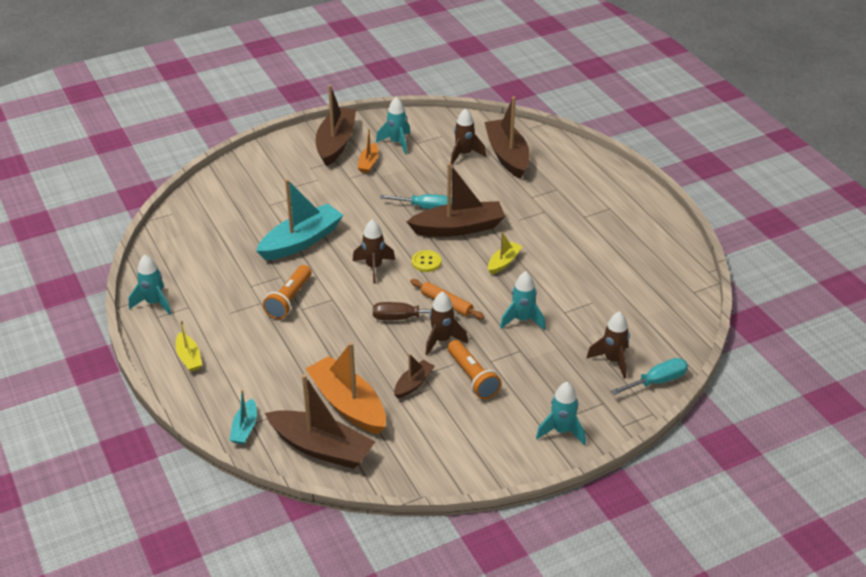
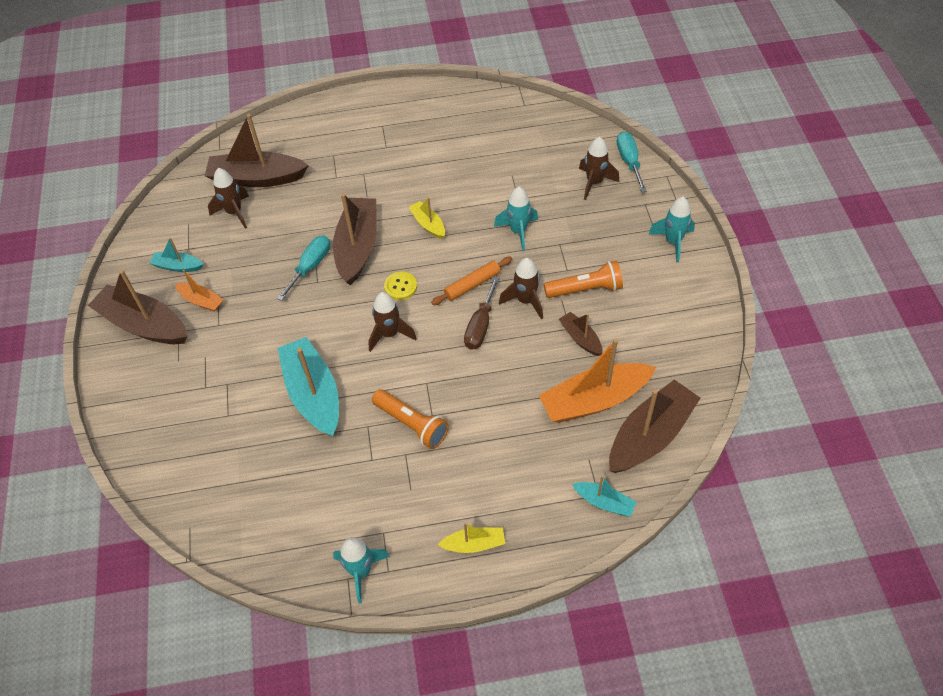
camera: 70 degrees left, 15 degrees up
turquoise rocket [376,97,410,154] -> turquoise boat [150,237,204,272]

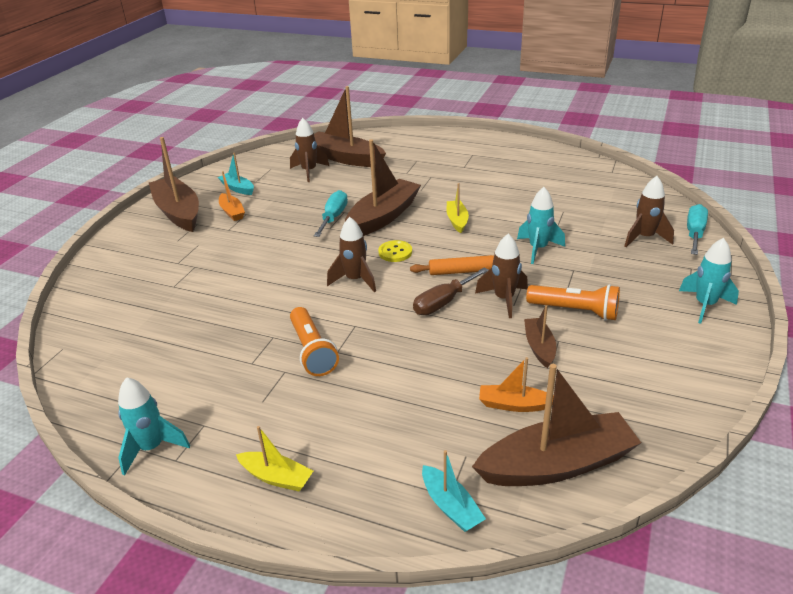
camera: 30 degrees right, 20 degrees down
turquoise screwdriver [277,236,330,301] -> turquoise screwdriver turned 45 degrees counterclockwise [314,190,348,237]
turquoise boat [278,337,339,436] -> none
orange boat [538,339,656,423] -> orange boat [479,357,554,412], size x0.50

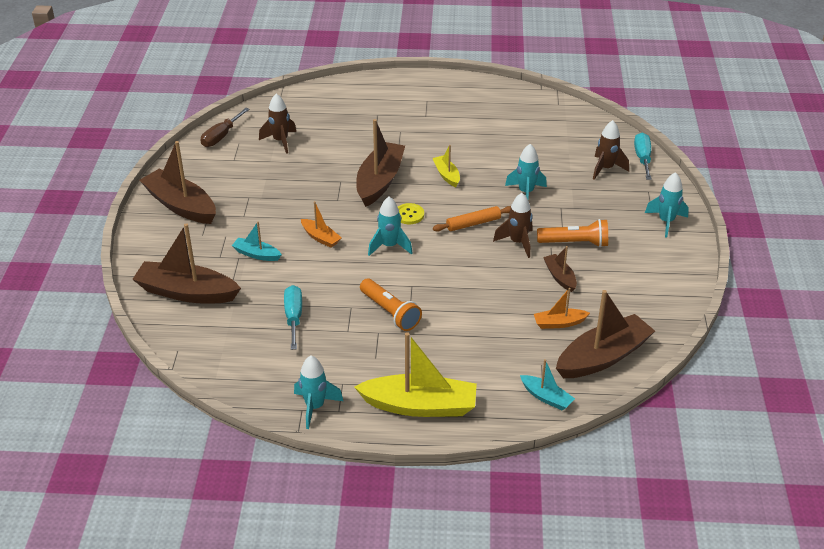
camera: 20 degrees left, 5 degrees up
turquoise boat [218,153,254,195] -> turquoise boat moved to [232,222,282,261]
orange boat [219,171,245,221] -> orange boat moved to [301,201,342,248]
yellow boat [236,426,313,491] -> yellow boat [354,332,477,417], size x1.99
brown boat [314,86,386,167] -> brown boat moved to [132,223,241,303]
turquoise screwdriver [314,190,348,237] -> turquoise screwdriver moved to [284,285,302,350]
brown rocket [327,217,376,292] -> turquoise rocket [368,197,412,256]
brown screwdriver [413,267,489,315] -> brown screwdriver moved to [201,108,250,147]

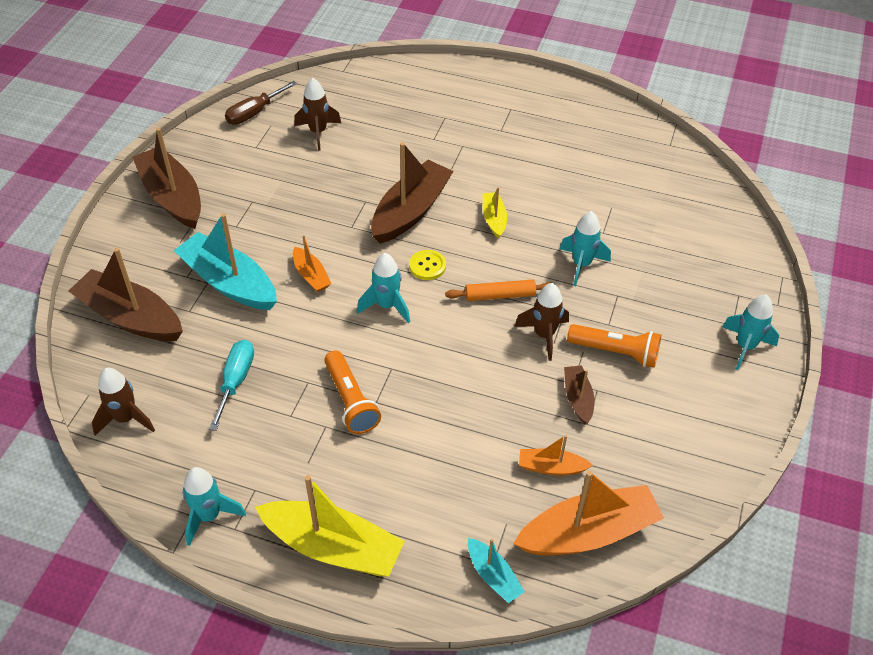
camera: 15 degrees right, 10 degrees up
turquoise boat [232,222,282,261] -> turquoise boat [174,213,277,310], size x1.99
brown boat [556,290,655,378] -> orange boat [513,471,664,555]
brown rocket [593,120,629,180] -> brown rocket moved to [92,368,155,436]
turquoise screwdriver [634,132,652,180] -> none

